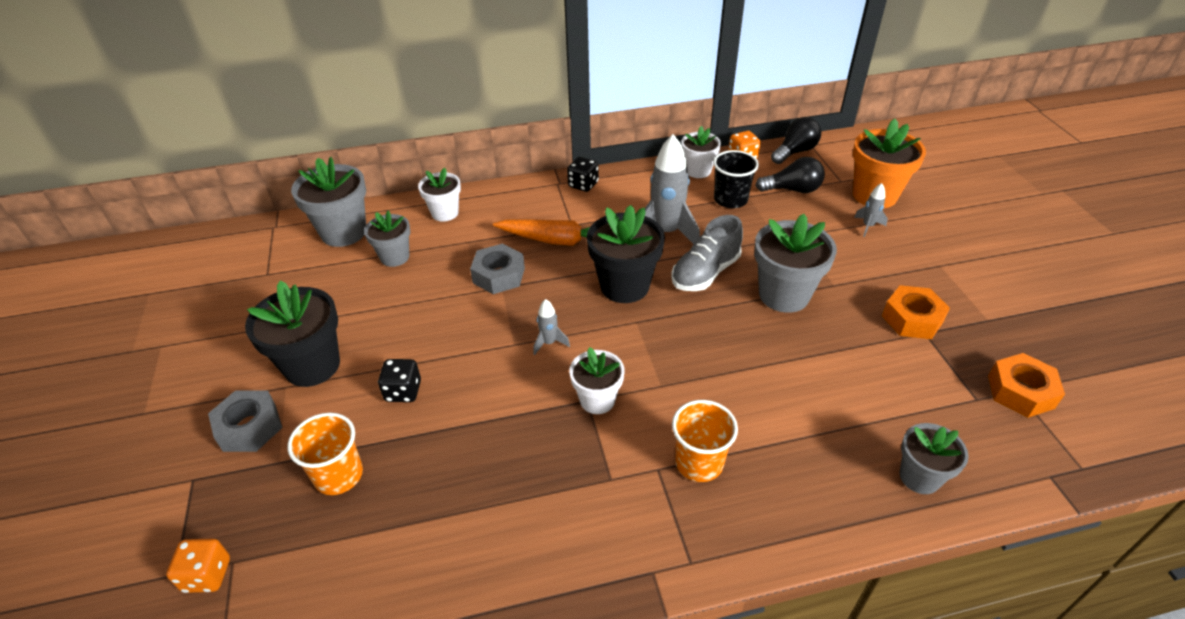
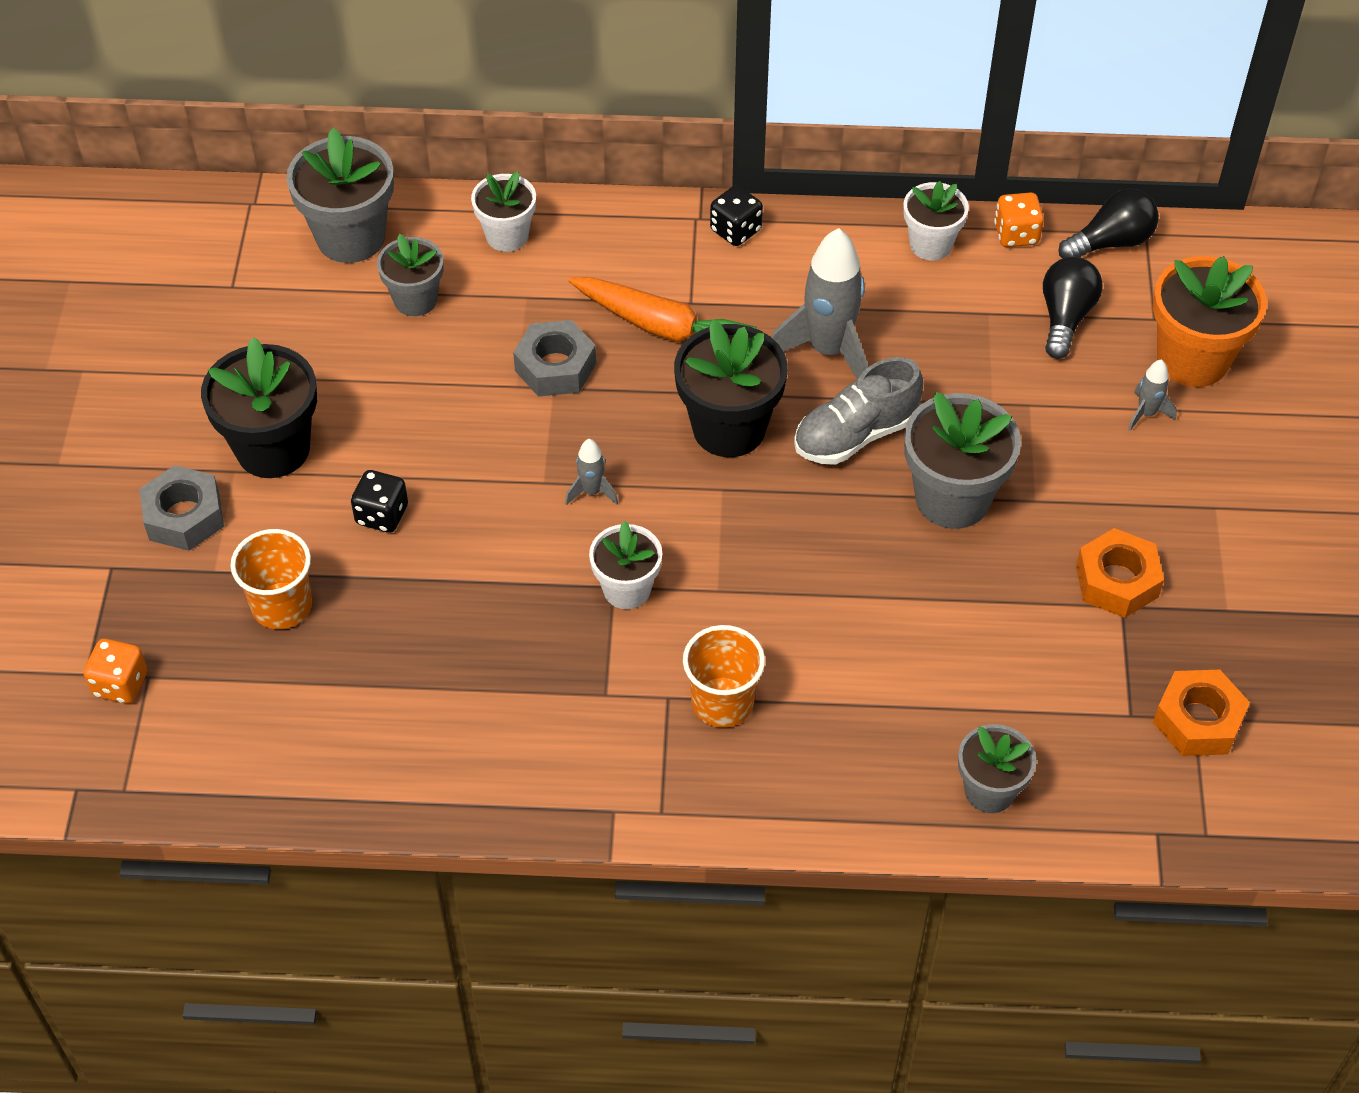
camera: 15 degrees right, 10 degrees up
black cup [713,150,759,208] -> none
black light bulb [755,157,825,193] -> black light bulb turned 90 degrees counterclockwise [1043,257,1103,359]

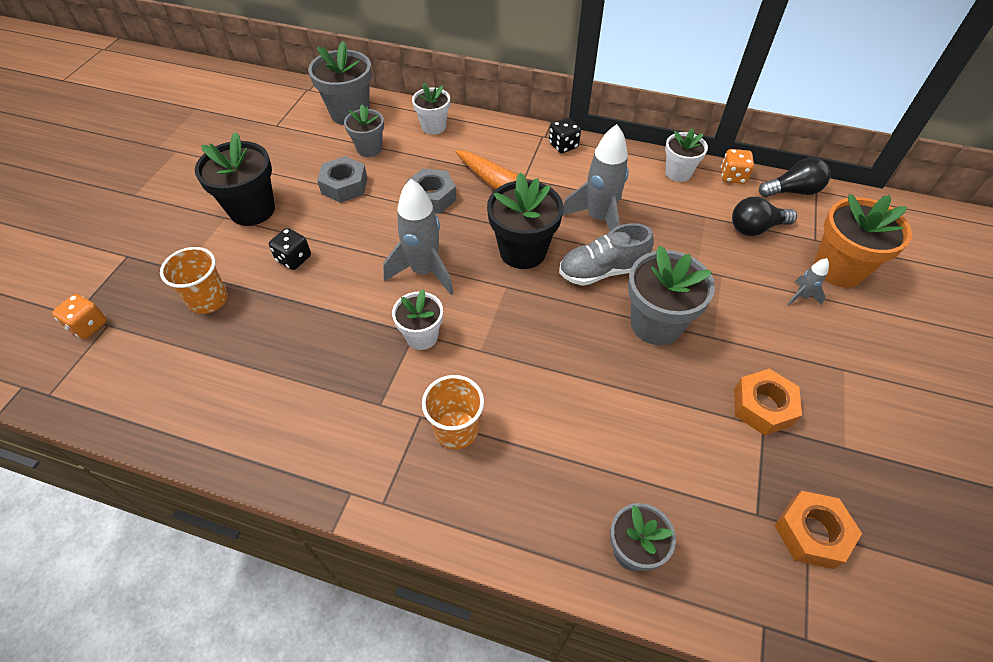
camera: 15 degrees right, 0 degrees up
grey nut [139,465,224,551] -> grey nut moved to [317,156,368,203]
grey rocket [565,439,618,505] -> grey rocket [383,179,454,295], size x2.14
black light bulb [1043,257,1103,359] -> black light bulb turned 135 degrees counterclockwise [732,197,797,236]

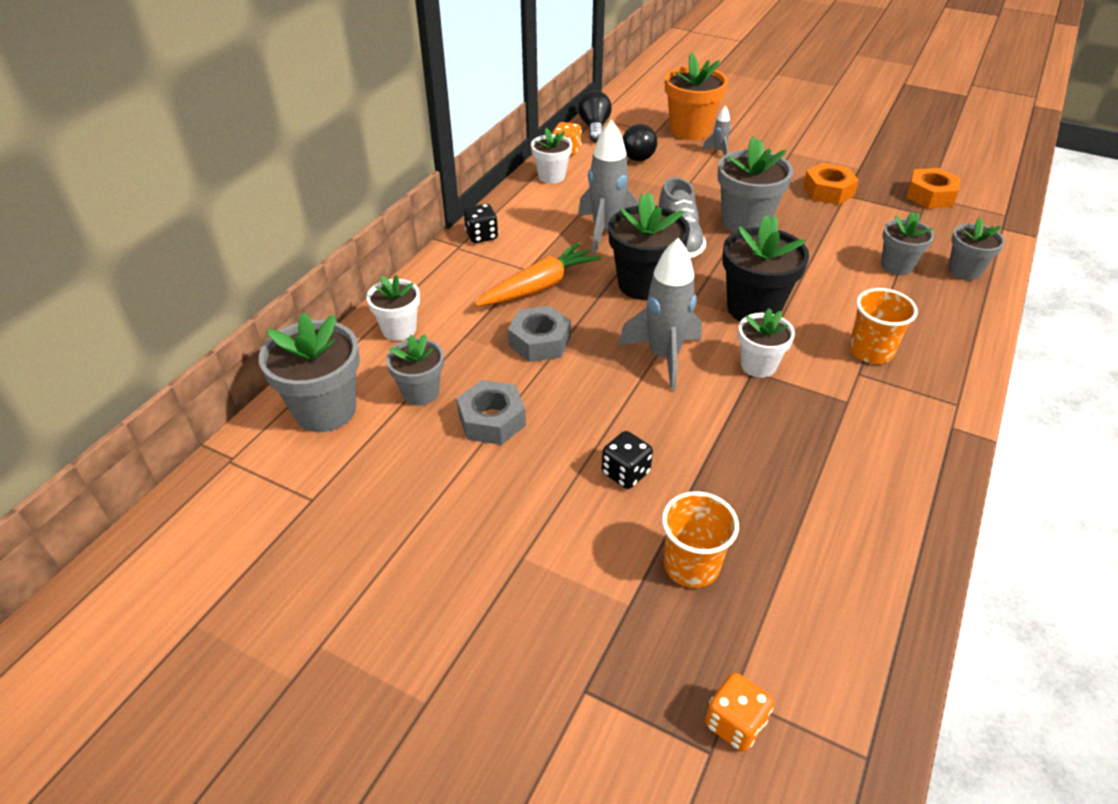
camera: 80 degrees left, 10 degrees down
black flower pot [195,132,275,226] -> black flower pot moved to [722,215,809,321]
none -> grey flower pot [881,212,934,275]

